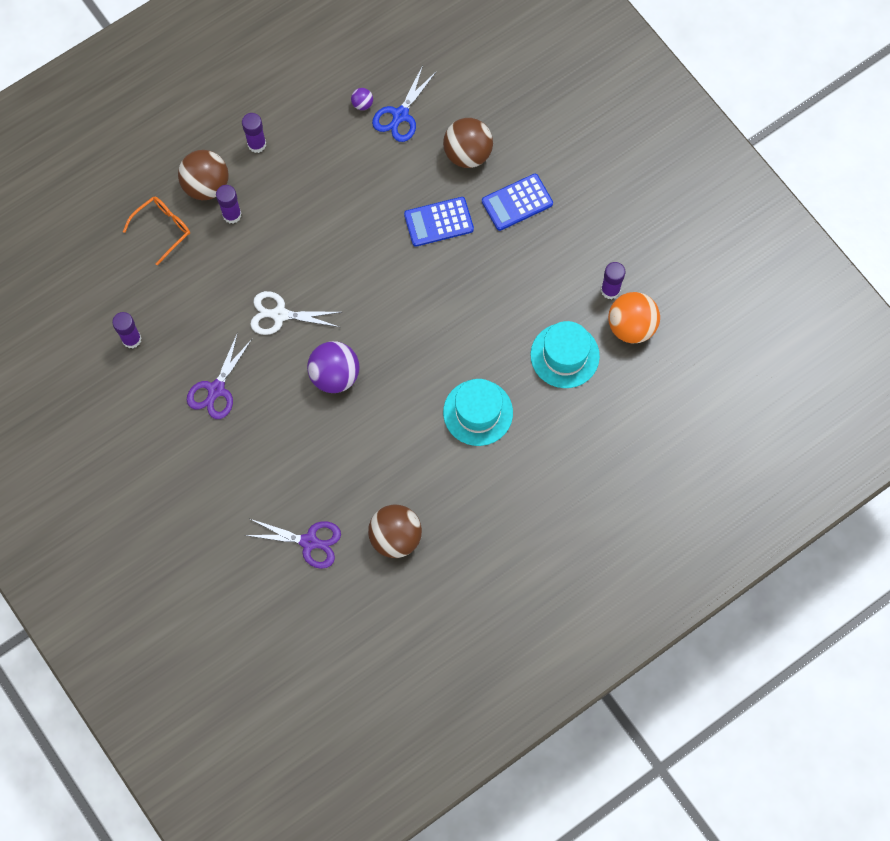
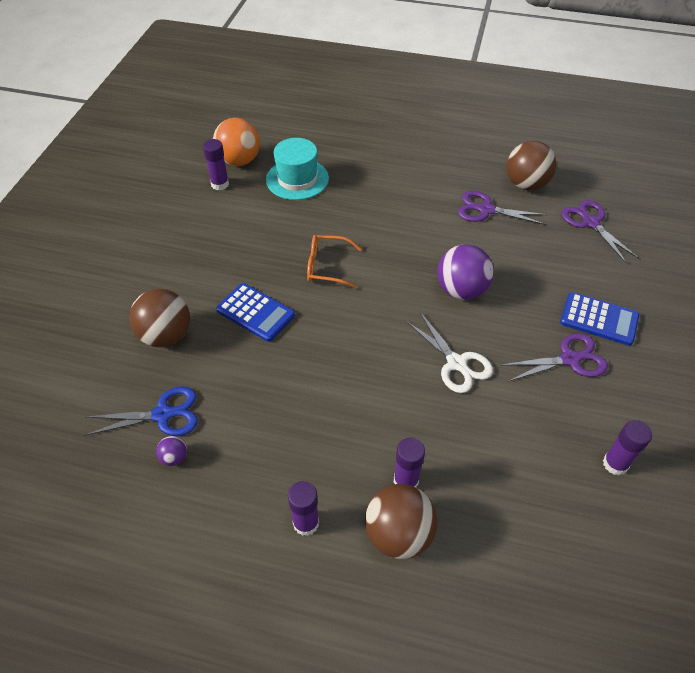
camera: 130 degrees left, 20 degrees down
orange glasses [123,197,190,266] -> orange glasses moved to [307,235,361,289]
turquoise hat [443,379,513,446] -> none
blue calculator [482,174,553,231] -> blue calculator moved to [560,292,639,346]
none -> purple scissors [458,191,547,225]

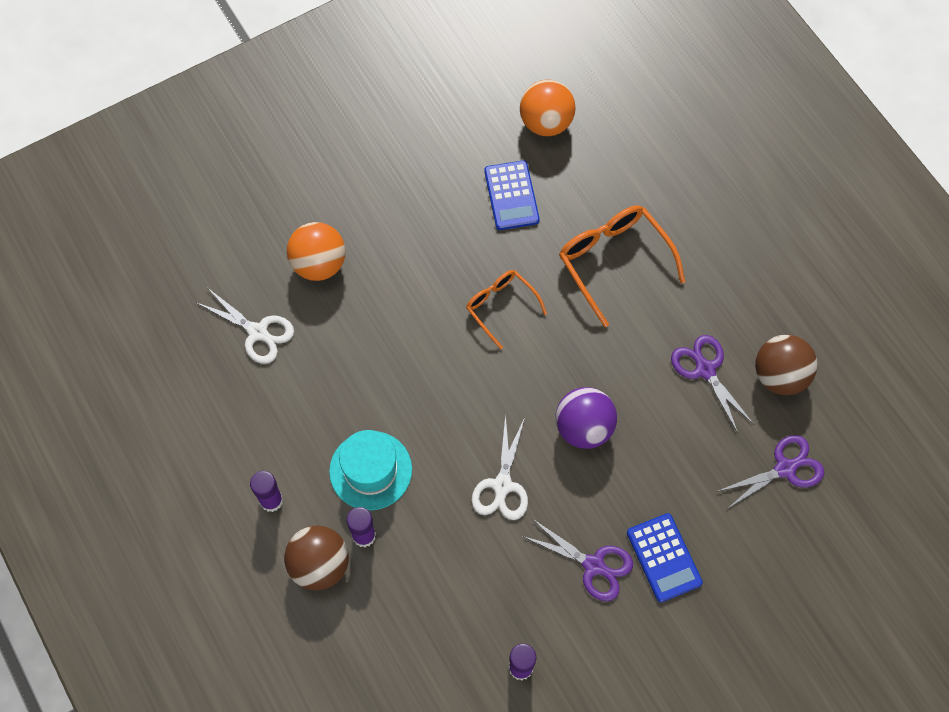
camera: 45 degrees right, 15 degrees up
blue scissors [84,387,198,436] -> white scissors [196,288,294,364]
brown ball [129,289,190,347] -> orange ball [287,222,346,281]
purple ball [156,436,187,466] -> none
purple glue stick [203,139,229,190] -> none
blue calculator [216,283,295,342] -> blue calculator moved to [484,161,540,230]
turquoise hat [266,138,329,200] -> turquoise hat moved to [329,430,412,510]
purple scissors [561,200,639,263] -> purple scissors turned 45 degrees clockwise [716,435,824,509]
none -> orange glasses [559,205,685,327]

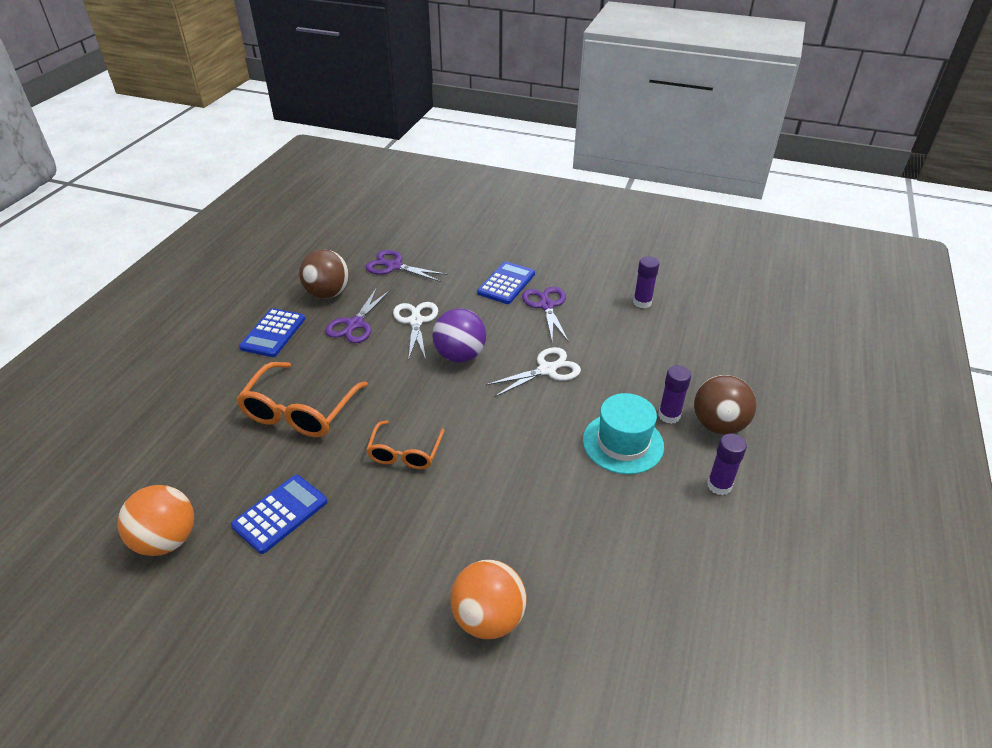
camera: 130 degrees left, 25 degrees down
white scissors [196,288,294,364] -> white scissors moved to [393,302,438,361]
none -> blue calculator [239,308,305,357]

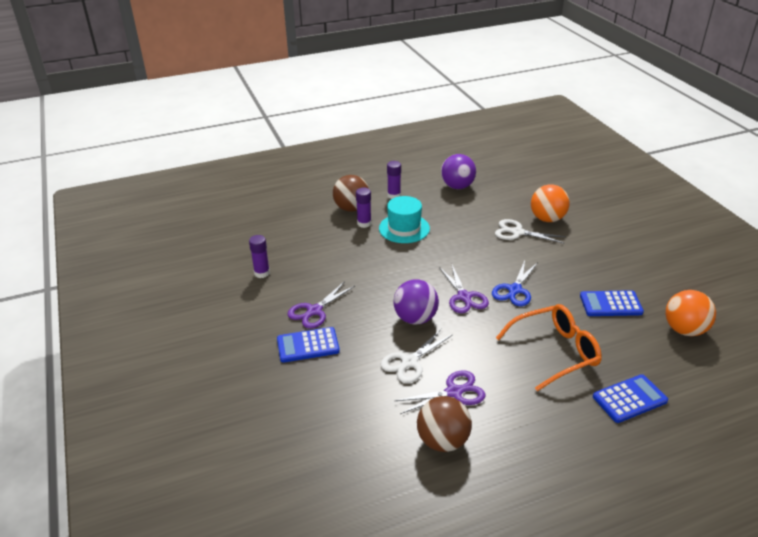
camera: 130 degrees left, 5 degrees down
blue calculator [239,308,305,357] -> blue calculator moved to [593,374,668,423]
purple scissors [366,250,448,282] -> purple scissors moved to [439,265,489,313]
orange glasses [366,420,445,469] -> blue scissors [492,261,538,306]
white scissors [485,347,581,397] -> white scissors moved to [495,219,566,243]
none -> purple ball [441,154,476,189]

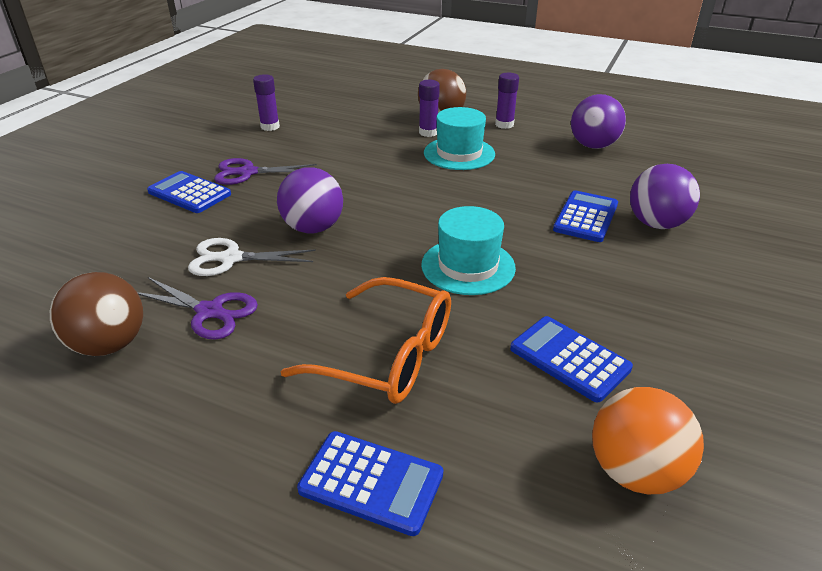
camera: 45 degrees right, 0 degrees up
purple scissors [439,265,489,313] -> none
blue scissors [492,261,538,306] -> turquoise hat [421,206,516,295]
white scissors [495,219,566,243] -> blue calculator [553,190,618,242]
orange ball [531,184,570,222] -> purple ball [630,164,700,229]

